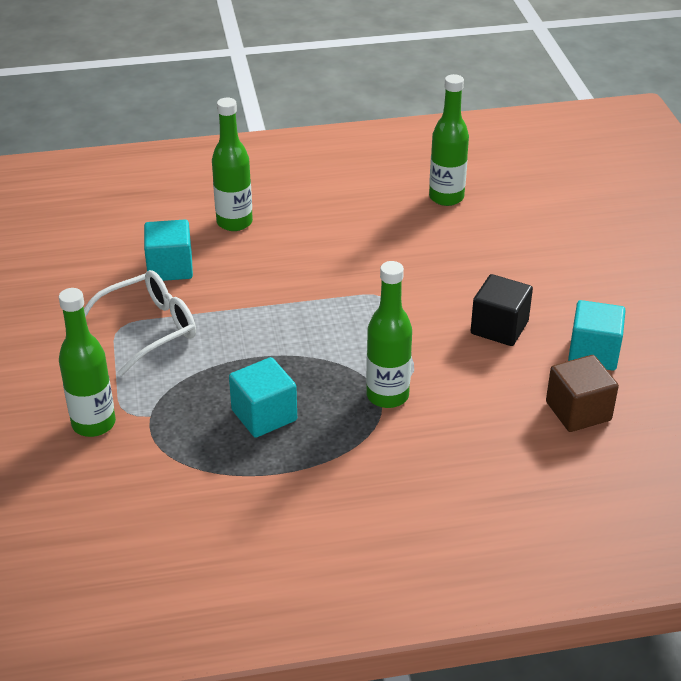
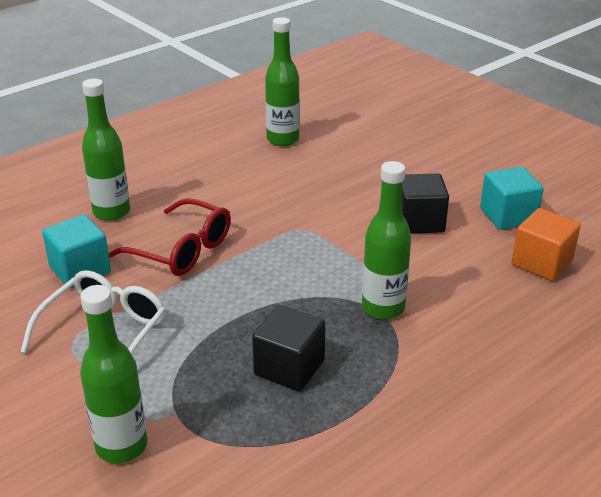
camera: 30 degrees left, 5 degrees down
turquoise cube [229,357,297,438] -> black cube [252,305,325,391]
brown cube [546,355,619,432] -> orange cube [512,208,581,281]
none -> red glasses [109,198,231,276]

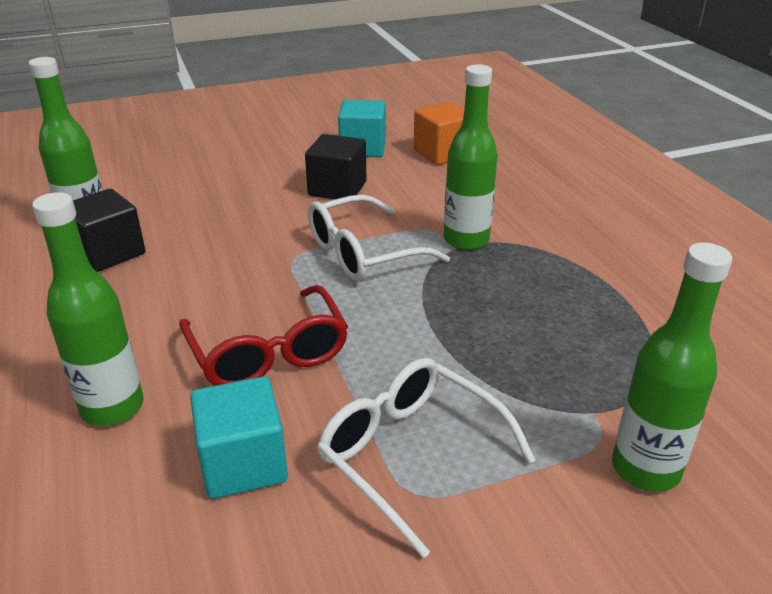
camera: 70 degrees left, 0 degrees up
red glasses [109,198,231,276] -> red glasses turned 105 degrees clockwise [179,285,348,386]
black cube [252,305,325,391] -> black cube moved to [73,189,145,272]
none -> white glasses [308,195,450,281]

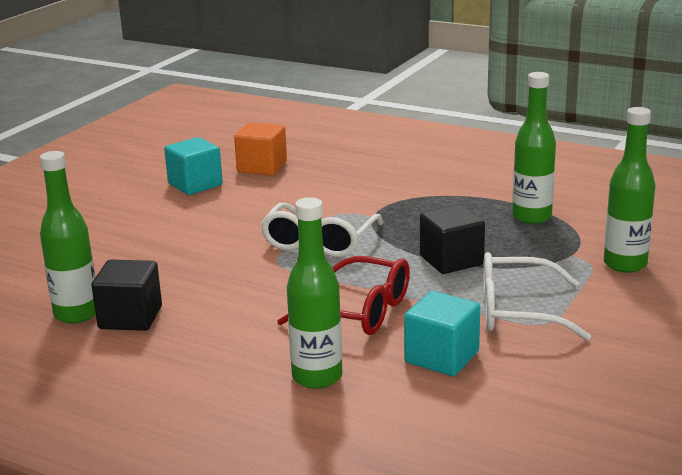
camera: 40 degrees left, 10 degrees down
black cube [305,134,366,199] -> black cube moved to [420,204,485,274]
green bottle [444,65,498,250] -> green bottle moved to [512,72,556,224]

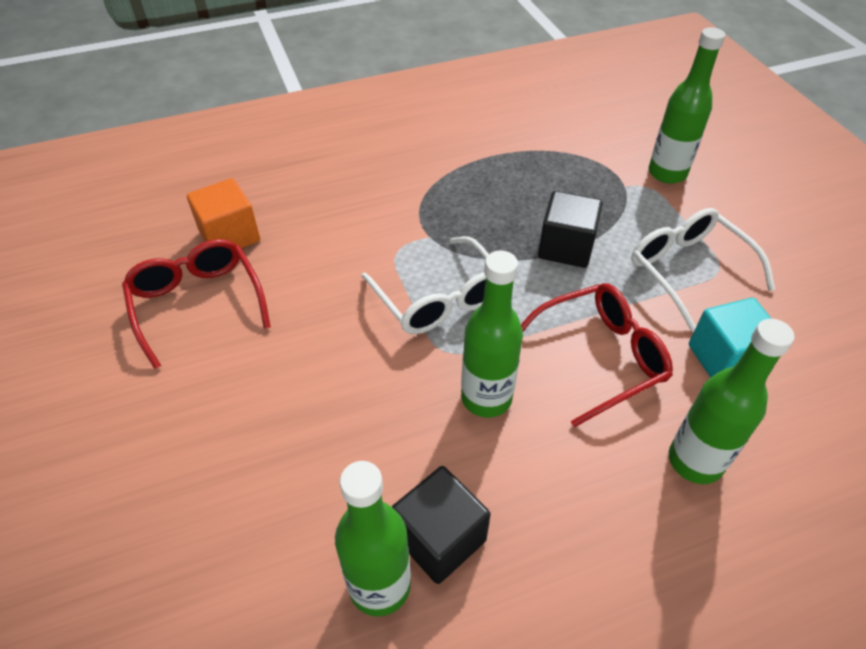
camera: 50 degrees left, 25 degrees up
turquoise cube [164,137,223,195] -> red glasses [122,239,271,369]
white glasses [483,252,591,340] -> white glasses turned 105 degrees clockwise [631,208,775,331]
green bottle [512,72,556,224] -> green bottle moved to [461,250,523,418]

